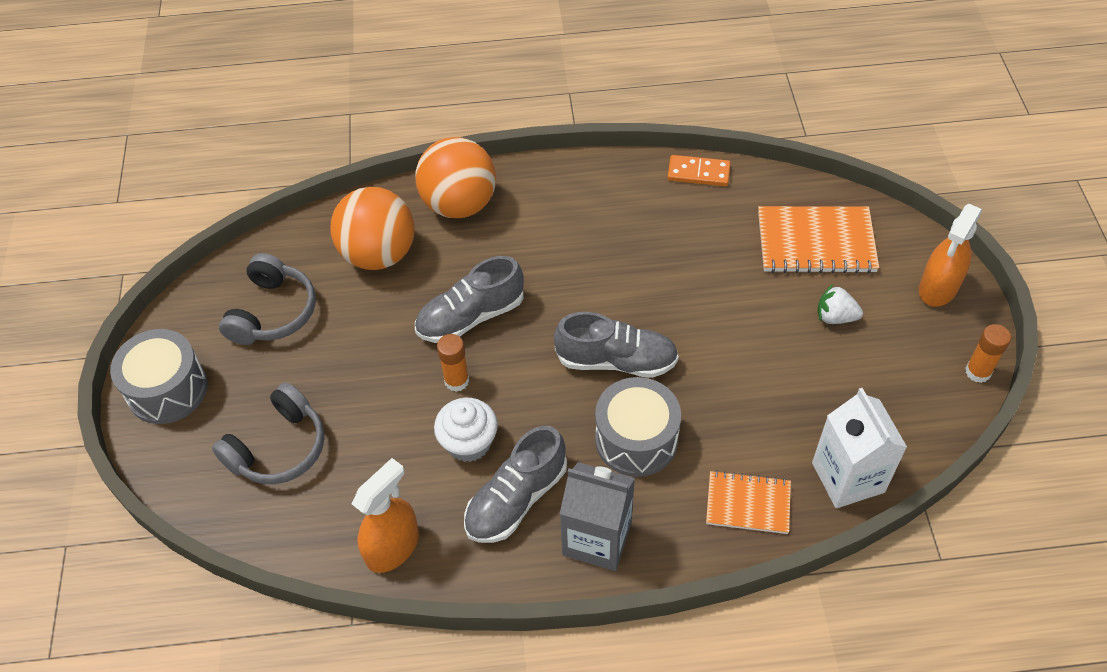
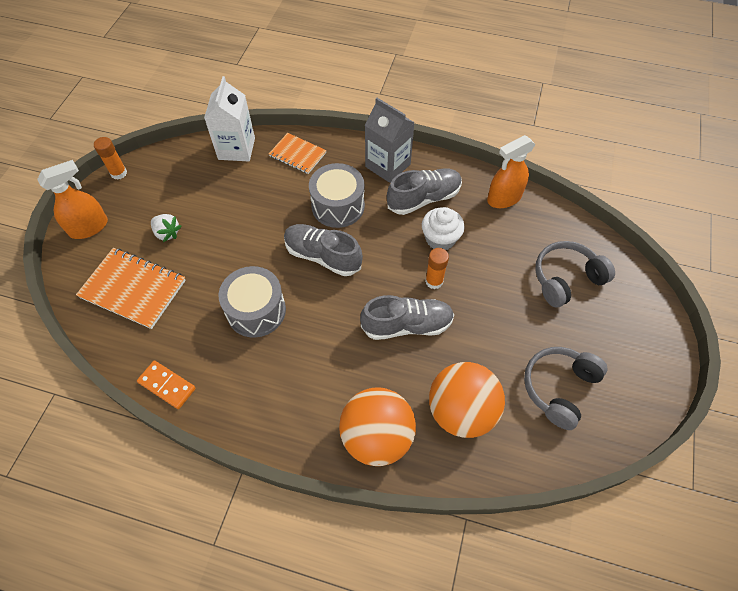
camera: 160 degrees left, 5 degrees up
grey drum [110,329,207,424] -> grey drum moved to [219,266,286,337]

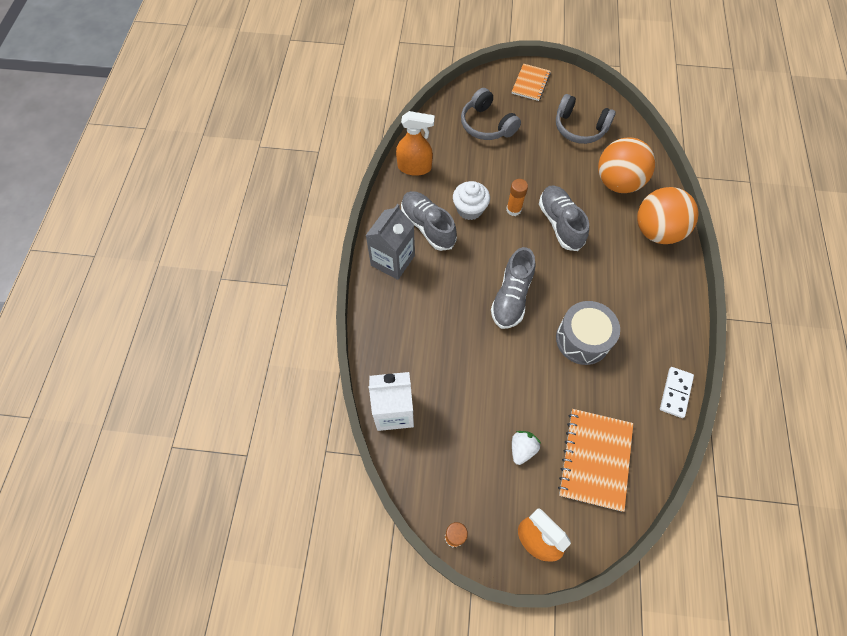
camera: 100 degrees left, 5 degrees up
orange domino [137,361,196,409] -> white domino [660,367,694,418]
orange notebook [269,133,327,174] -> orange notebook moved to [512,64,551,101]
grey drum [309,163,365,228] -> none
orange spray bottle [487,135,536,208] -> orange spray bottle turned 45 degrees counterclockwise [396,111,435,176]

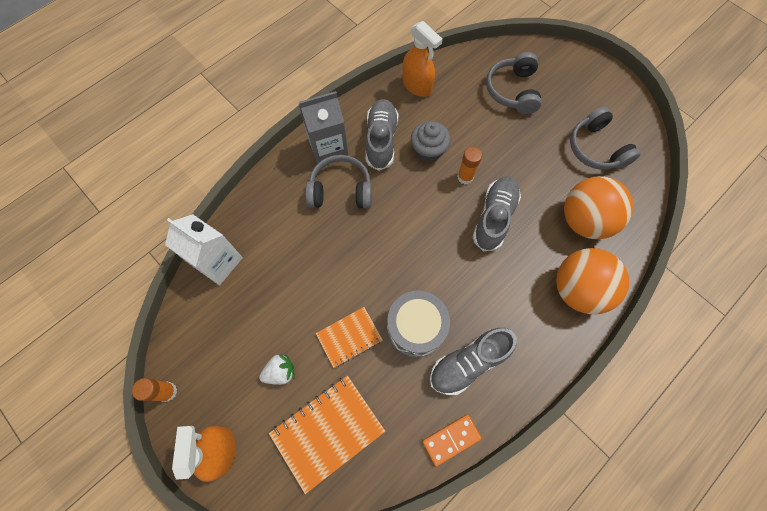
camera: 40 degrees right, 5 degrees up
white cupcake [453,181,490,220] -> grey cupcake [411,121,450,162]
grey shoe [491,247,535,329] -> grey shoe moved to [430,328,517,395]
orange notebook [512,64,551,101] -> orange notebook moved to [316,307,383,368]
white domino [660,367,694,418] -> orange domino [422,414,482,466]
none -> grey headphones [305,155,372,209]

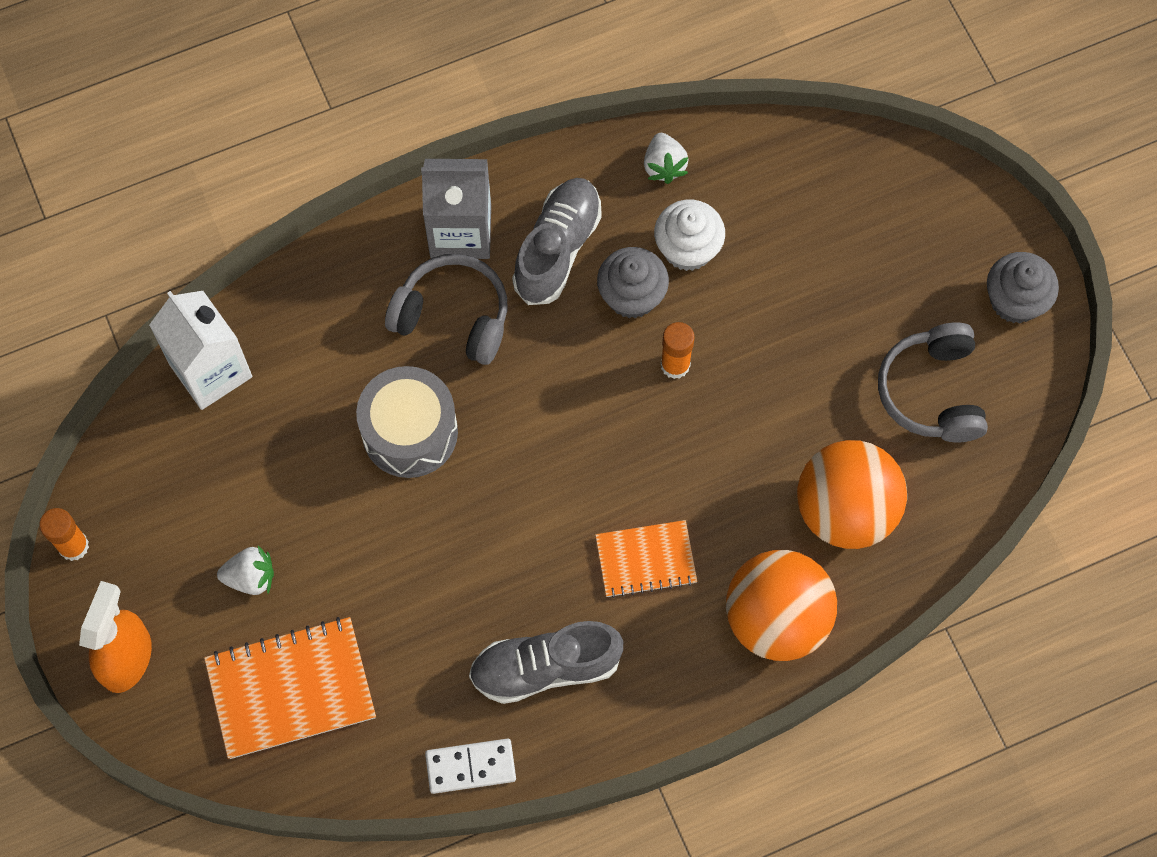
camera: 20 degrees right, 0 degrees up
orange notebook [316,307,383,368] -> orange notebook moved to [595,520,697,598]
grey drum [387,291,450,358] -> grey drum moved to [356,366,458,478]
orange spray bottle [403,21,443,97] -> white strawberry [644,133,689,184]
orange domino [422,414,482,466] -> white domino [425,739,516,794]
grey shoe [473,176,521,251] -> none
grey headphones [486,52,542,114] -> none
none -> white cupcake [654,200,725,271]
none -> grey cupcake [987,252,1059,323]

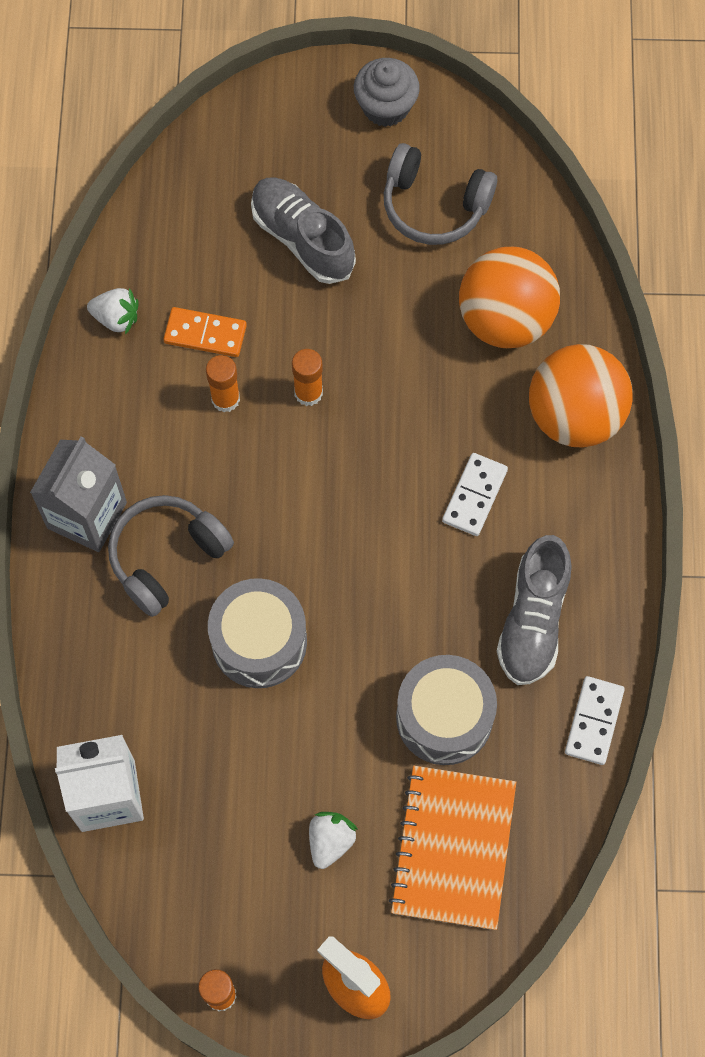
camera: 65 degrees left, 0 degrees up
grey shoe [512,178,602,305] -> grey shoe moved to [251,177,356,284]
orange notebook [595,520,697,598] -> white domino [442,453,508,536]
grey cupcake [597,247,669,319] -> orange glue stick [206,355,240,412]
white cupcake [654,200,725,271] -> orange domino [163,307,247,357]
none -> grey drum [396,655,497,765]

